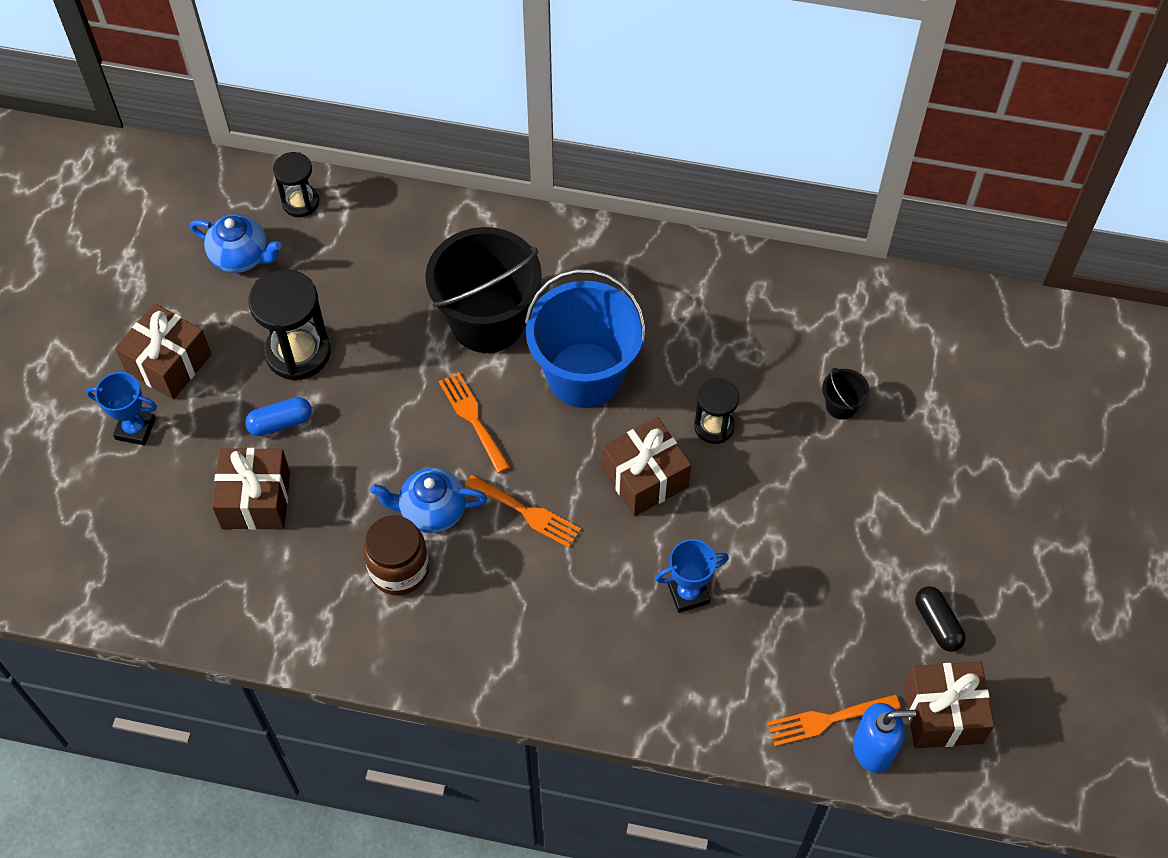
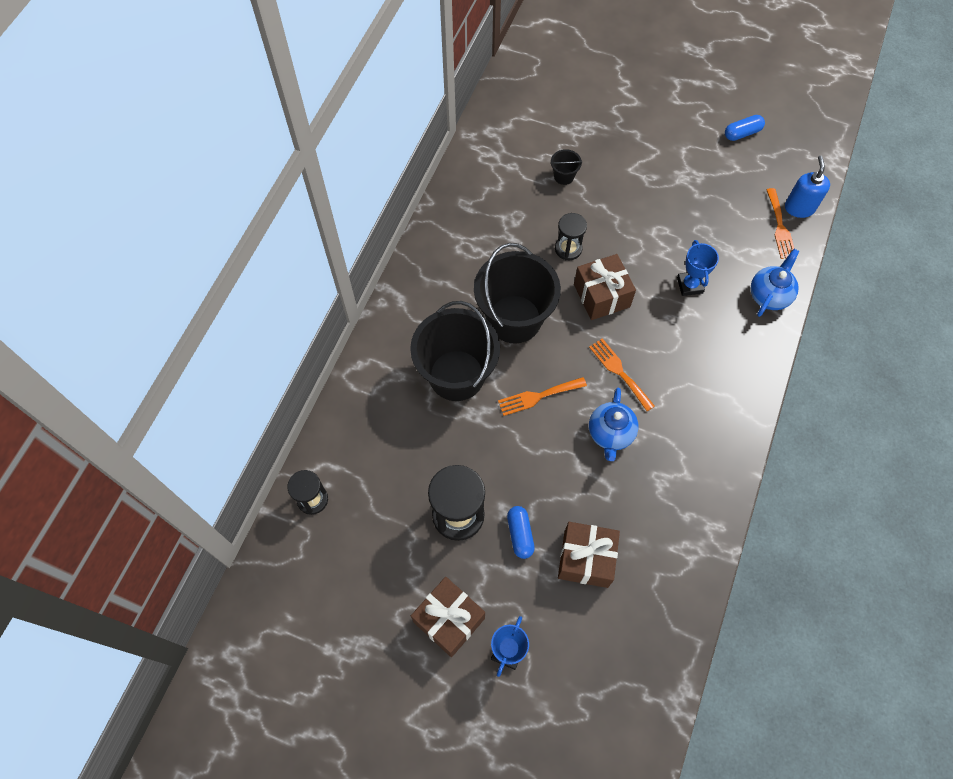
camera: 80 degrees left, 5 degrees up
blue teapot [190,214,282,273] -> blue teapot moved to [751,249,799,317]
brown jar [363,515,429,596] -> none
orange fork [465,475,581,548] -> orange fork turned 75 degrees counterclockwise [589,338,655,411]
blue bucket [525,269,646,408] -> black bucket [474,243,561,343]
brown gift [904,661,994,748] -> none
black capsule [915,586,966,652] -> none
none -> blue capsule [725,115,765,141]

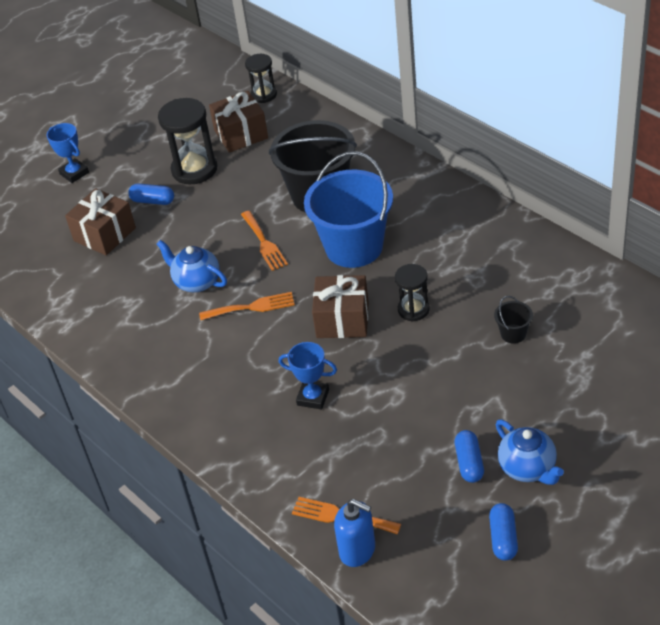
camera: 120 degrees right, 20 degrees down
brown gift [411,577,485,657] -> brown gift moved to [209,91,268,153]
black bucket [474,243,561,343] -> blue bucket [304,152,393,268]
orange fork [498,377,587,416] -> orange fork turned 150 degrees clockwise [241,211,288,271]
blue teapot [751,249,799,317] -> blue teapot moved to [496,420,564,485]
none -> blue capsule [455,430,484,483]

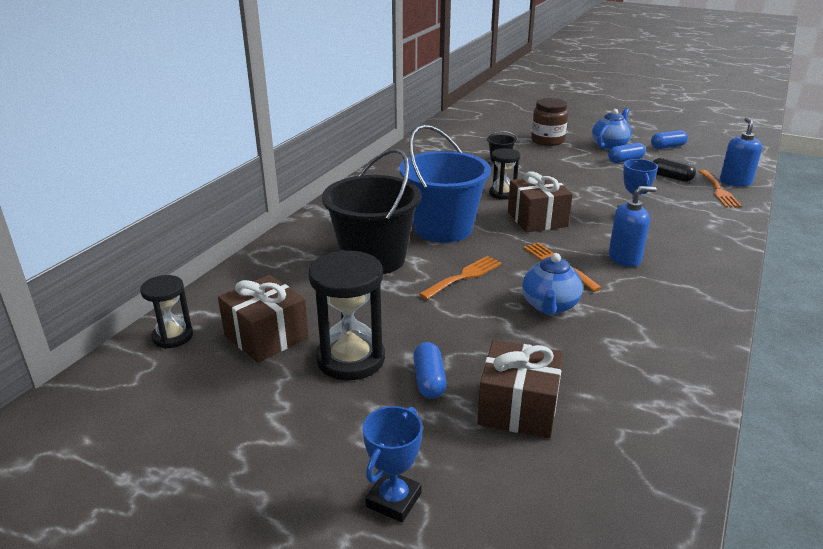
camera: 115 degrees left, 15 degrees down
none -> brown jar [531,98,568,146]
none -> blue soap dispenser [609,186,656,267]
none -> black capsule [653,158,696,182]

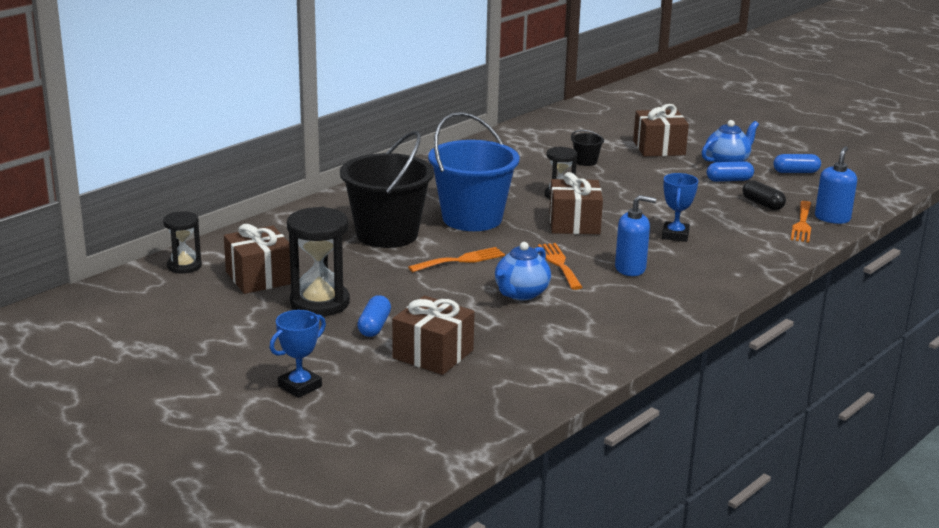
camera: 15 degrees right, 5 degrees down
brown jar [531,98,568,146] -> brown gift [633,104,689,157]

